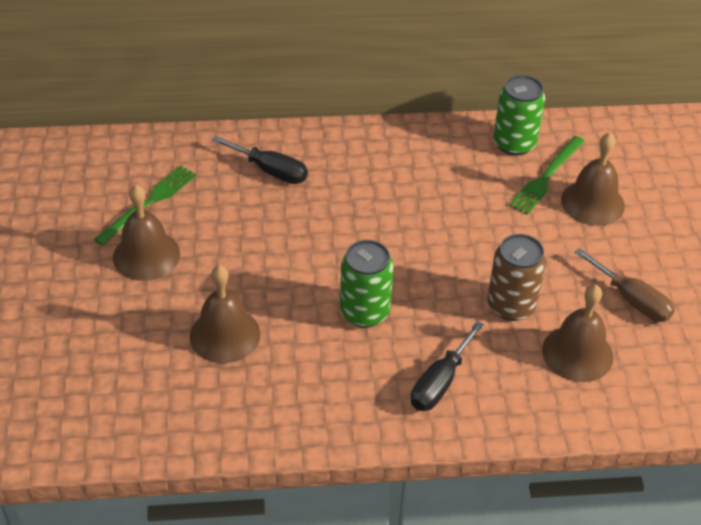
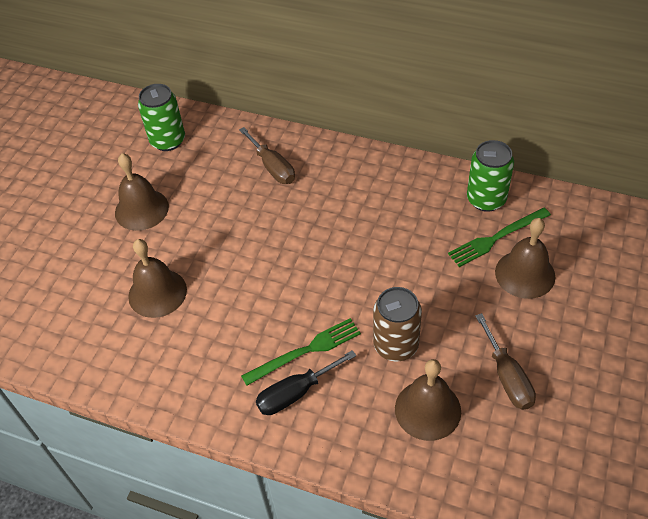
camera: 30 degrees right, 5 degrees up
green fork [94,165,197,246] -> green fork moved to [241,318,361,386]
black screwdriver [212,136,308,184] -> brown screwdriver [239,127,295,184]
green can [340,240,394,327] -> green can moved to [138,84,185,151]

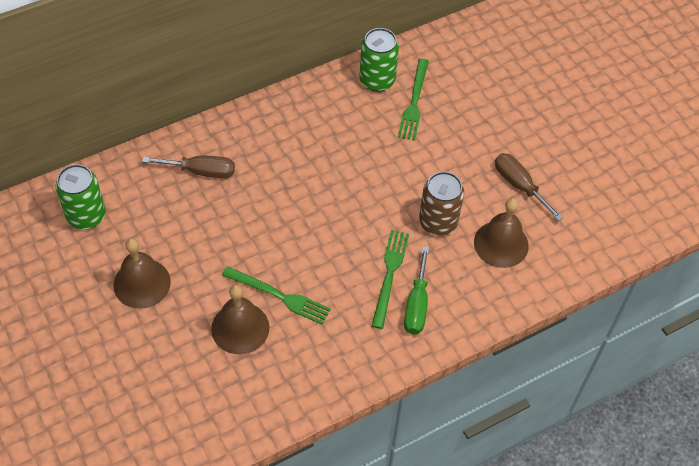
camera: 55 degrees left, 5 degrees up
black screwdriver [256,350,356,415] -> green screwdriver [404,247,429,334]
brown screwdriver [475,313,536,410] -> brown screwdriver turned 150 degrees counterclockwise [495,153,563,221]
brown bell [495,218,555,299] -> none
none -> green fork [222,266,331,324]

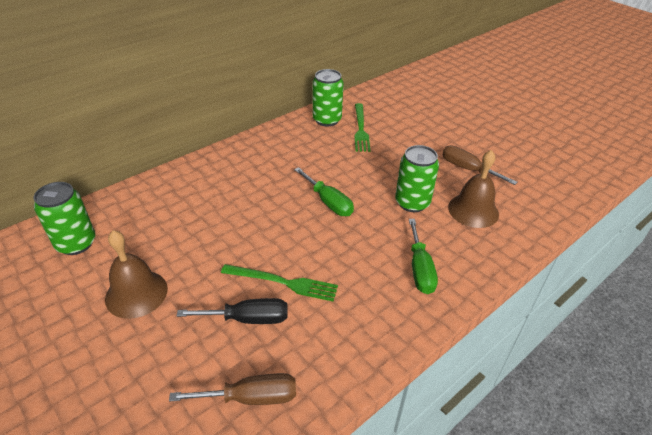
camera: 10 degrees left, 15 degrees down
brown screwdriver [142,156,235,178] -> brown screwdriver moved to [169,373,296,405]
brown bell [211,285,269,354] -> black screwdriver [177,298,288,324]
green fork [371,230,409,329] -> none
brown can [419,171,464,236] -> green can [395,145,439,212]
none -> green screwdriver [294,167,354,216]

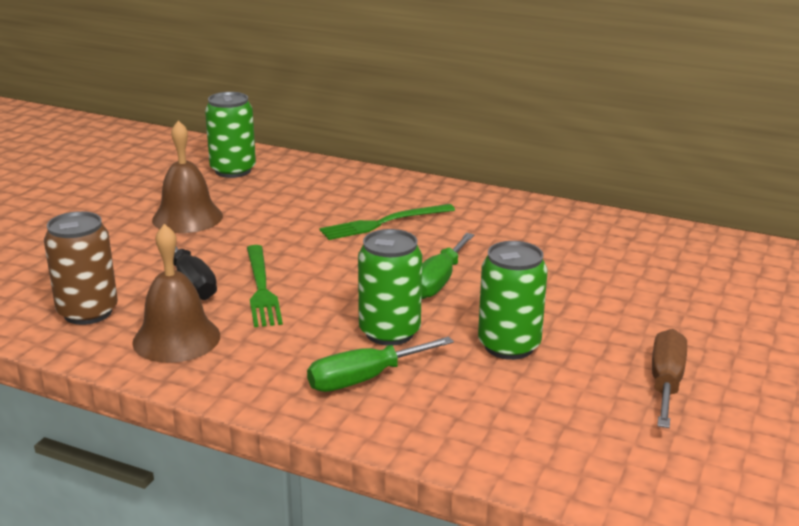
camera: 65 degrees right, 15 degrees down
brown screwdriver [169,373,296,405] -> brown can [44,211,118,325]
green can [312,69,344,127] -> green can moved to [358,229,422,346]
green fork [354,103,370,152] -> green fork moved to [320,204,455,240]
brown bell [448,150,499,228] -> brown bell moved to [132,224,220,363]

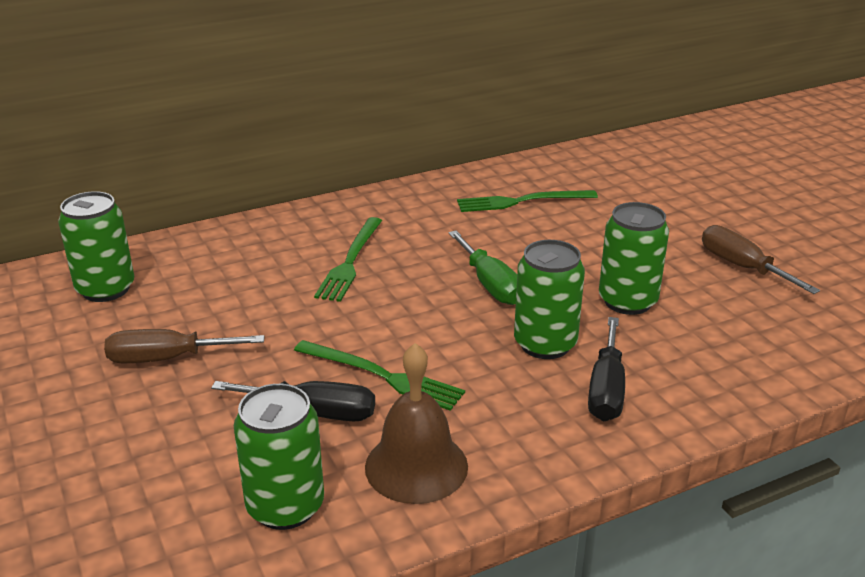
camera: 50 degrees left, 5 degrees up
brown can [44,211,118,325] -> green can [234,384,324,530]
brown bell [152,120,223,233] -> brown screwdriver [104,329,264,363]
green screwdriver [307,336,454,392] -> black screwdriver [588,317,625,421]
none -> green fork [457,190,598,212]

